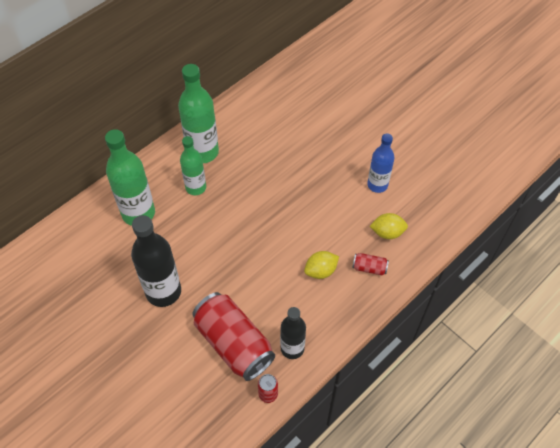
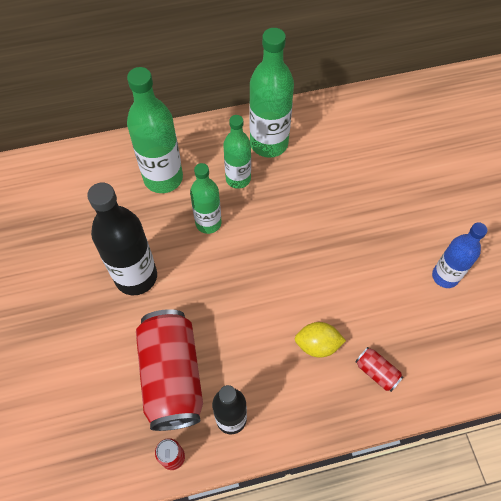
camera: 30 degrees right, 5 degrees up
yellow lemon [370,213,408,239] -> none
none -> green bottle [190,163,221,234]

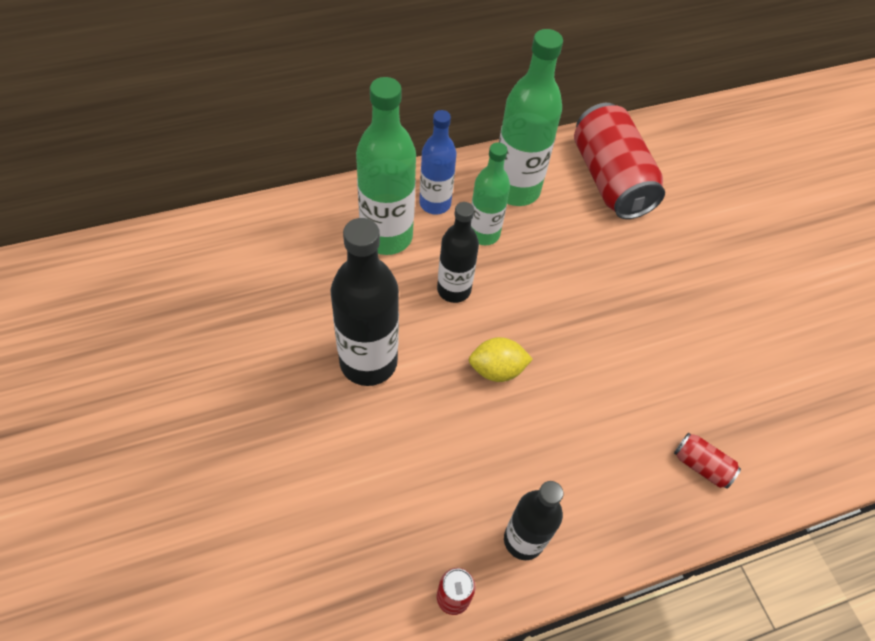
camera: 10 degrees left, 5 degrees down
red can [136,309,203,431] -> red can moved to [574,103,665,219]
green bottle [190,163,221,234] -> black bottle [437,202,479,303]
yellow lemon [295,322,346,358] -> yellow lemon moved to [469,337,533,382]
blue bottle [432,222,487,288] -> blue bottle moved to [419,110,457,214]

